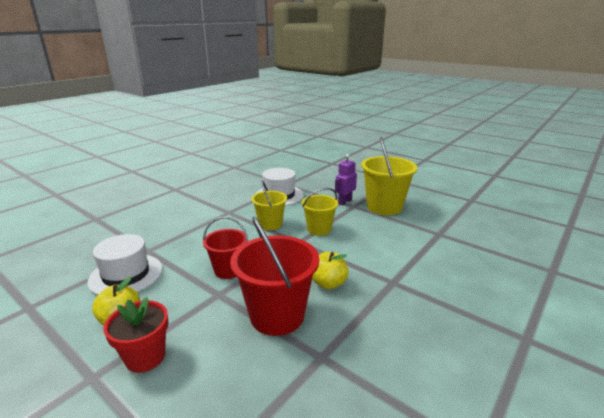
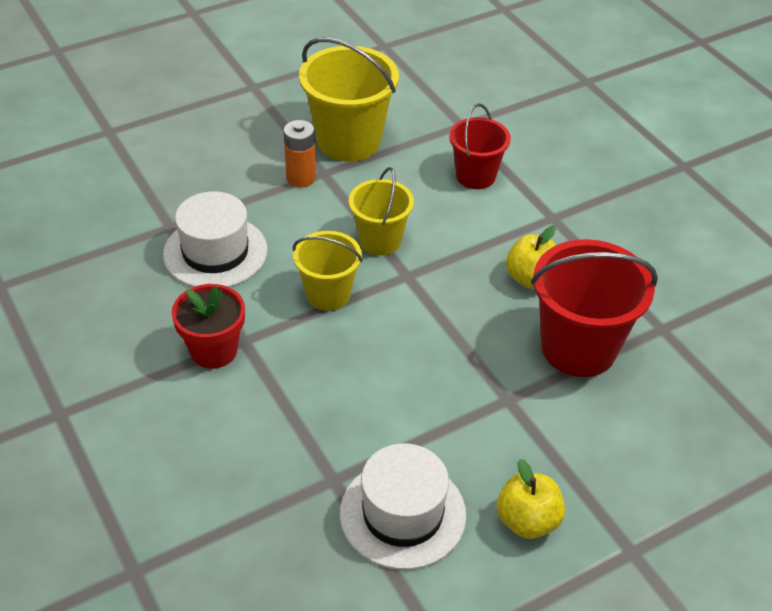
camera: 70 degrees left, 20 degrees up
red flower pot [103,297,168,373] -> red flower pot moved to [172,284,245,369]
red bucket [203,217,248,279] -> red bucket moved to [449,104,511,189]
purple robot [335,154,357,206] -> orange battery [284,120,316,188]

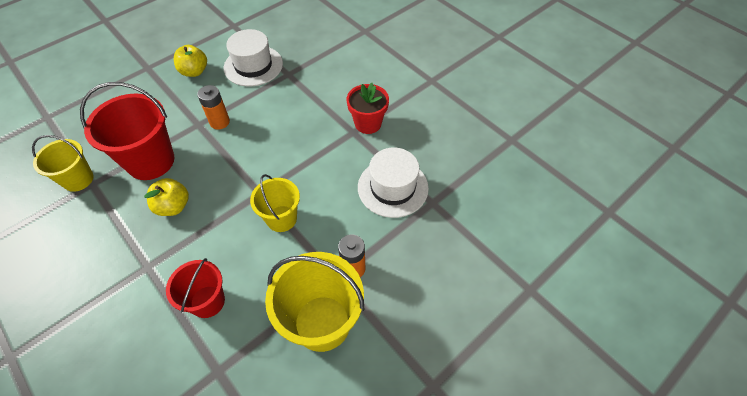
camera: 170 degrees right, 10 degrees up
yellow bucket [293,231,363,311] -> yellow bucket moved to [32,135,94,192]
none -> orange battery [197,85,230,130]

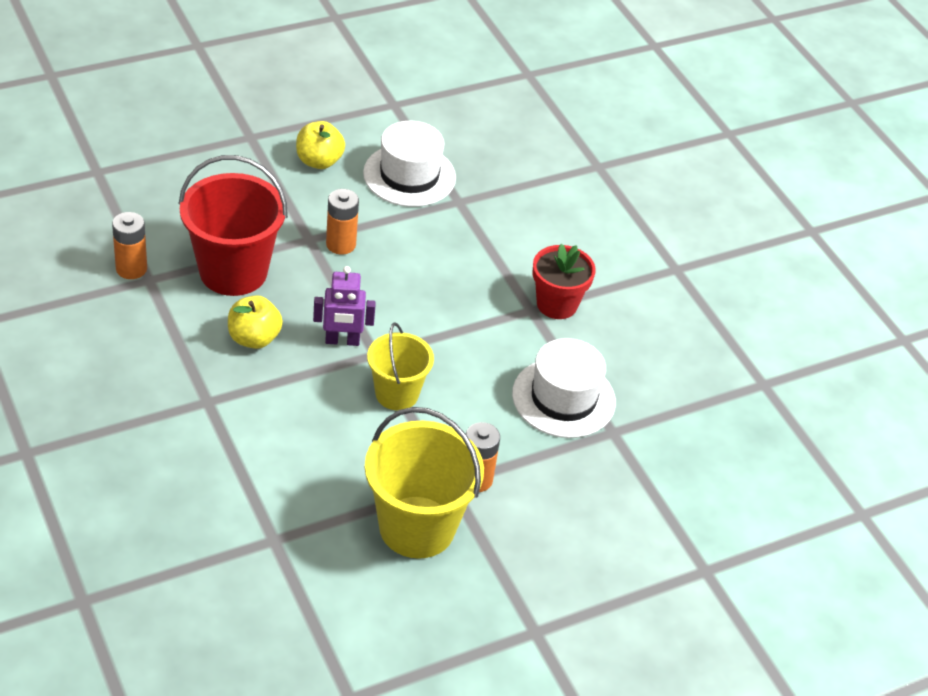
camera: 10 degrees right, 10 degrees down
yellow bucket [32,135,94,192] -> orange battery [112,212,147,279]
red bucket [166,258,225,318] -> none
none -> purple robot [313,266,376,346]

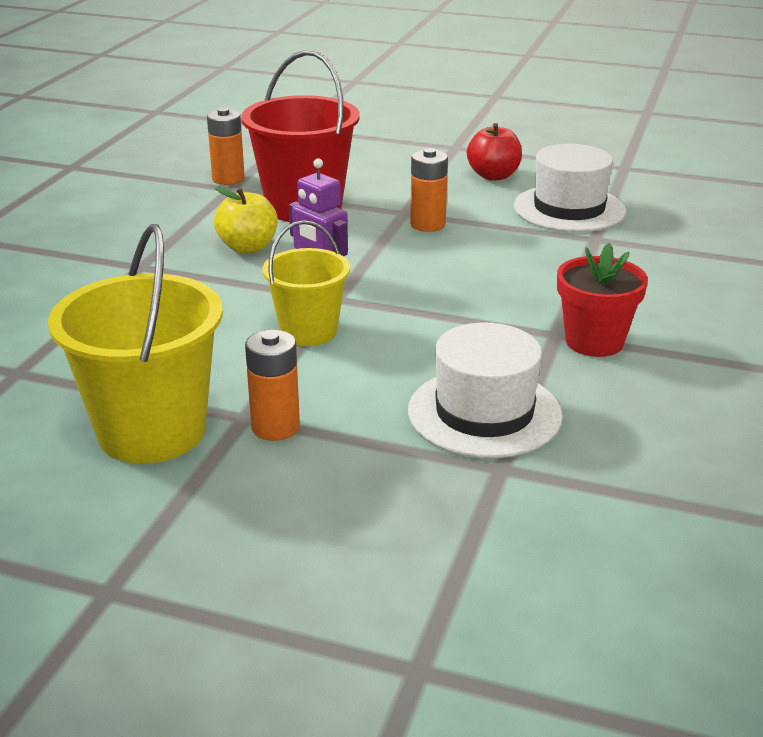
camera: 50 degrees right, 15 degrees down
yellow apple [296,121,345,169] -> red apple [467,123,522,181]

